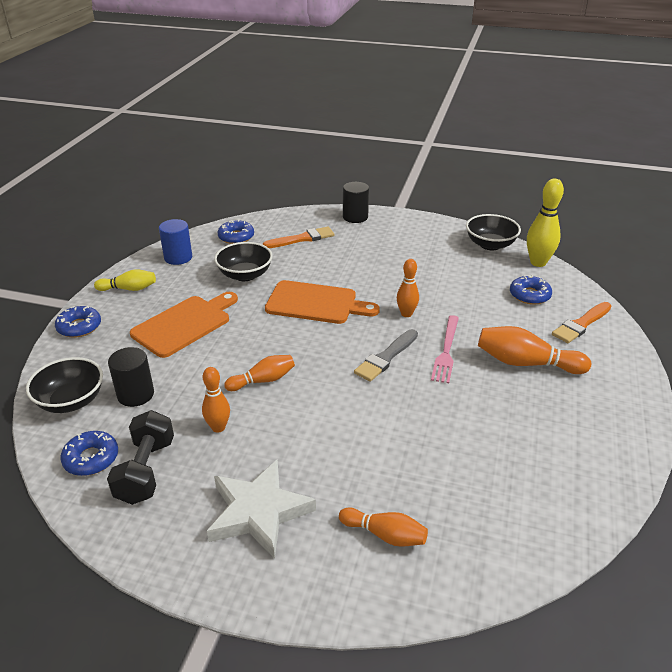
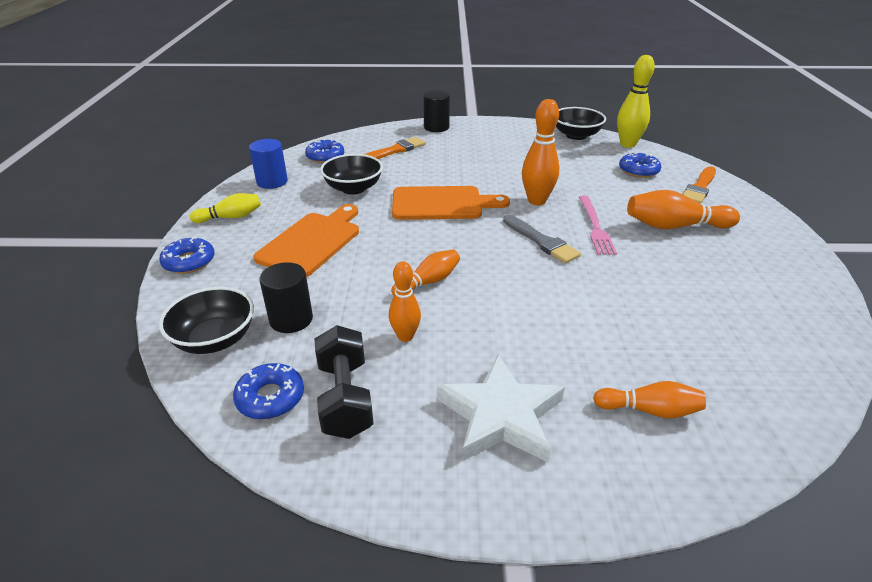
camera: 15 degrees left, 0 degrees up
grey brush [354,329,418,382] -> grey brush turned 60 degrees counterclockwise [503,215,581,264]
orange bowling pin [397,259,419,317] -> orange bowling pin [522,99,559,205], size x1.57

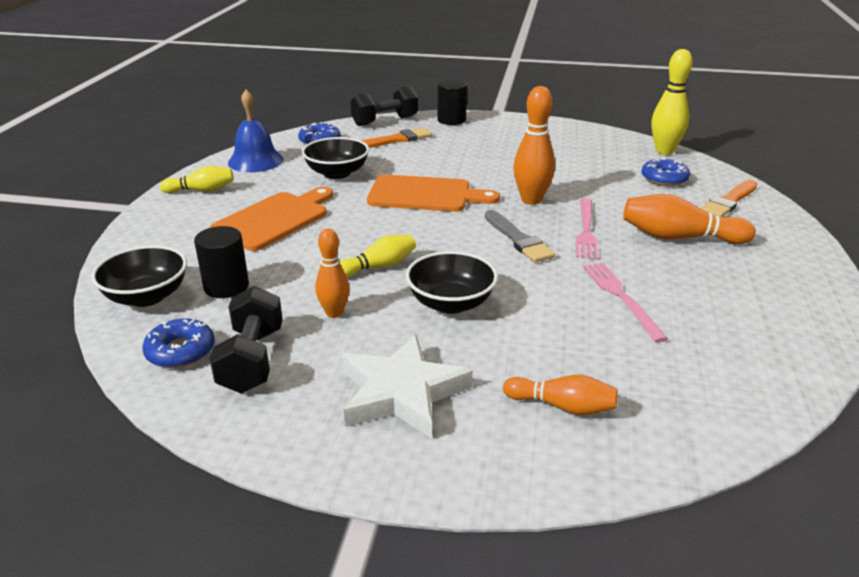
camera: 10 degrees right, 5 degrees down
blue donut [159,236,215,274] -> none
blue cylinder [249,139,288,189] -> blue bell [228,89,283,172]
orange bowling pin [391,249,460,296] -> yellow bowling pin [340,235,416,277]
black bowl [556,107,606,140] -> black bowl moved to [406,251,498,314]
none -> black dumbbell [350,86,418,126]
none -> pink fork [583,263,668,343]

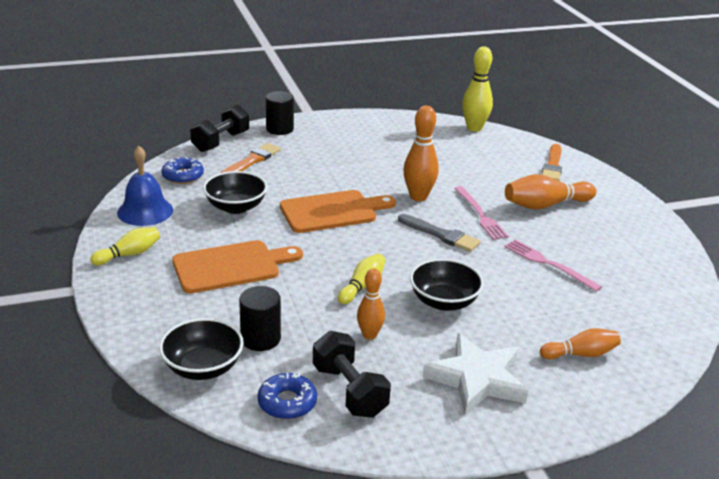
camera: 30 degrees left, 0 degrees up
orange cutting board [210,187,333,251] -> orange cutting board turned 60 degrees clockwise [172,240,303,293]
blue donut [641,157,690,186] -> none

